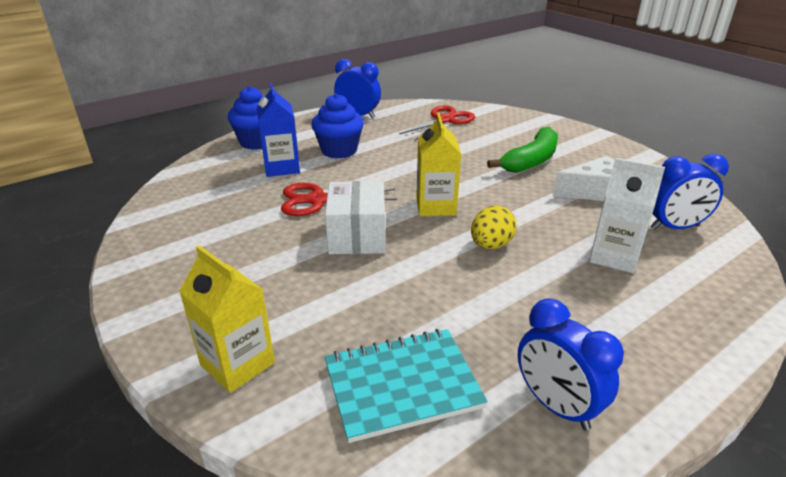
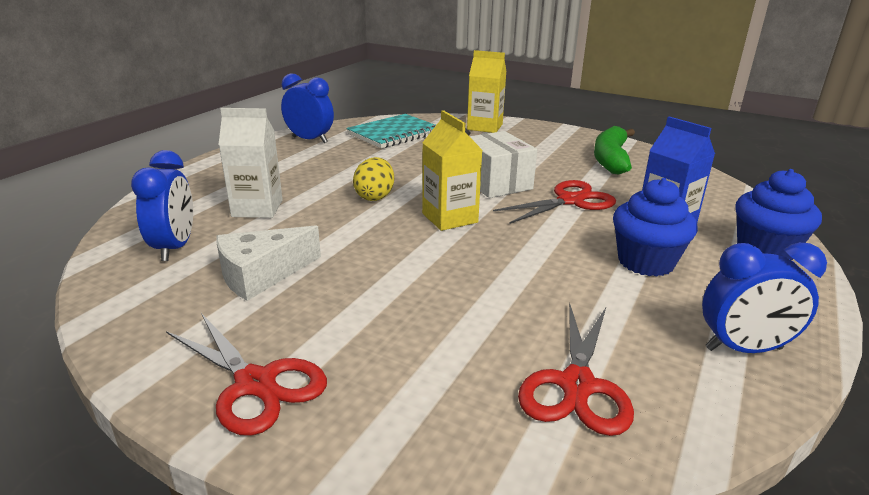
camera: 155 degrees right, 5 degrees down
green banana [487,127,558,173] -> green banana moved to [594,126,635,174]
blue clock [650,154,729,230] -> blue clock turned 120 degrees clockwise [131,150,193,261]
none -> red scissors [166,313,327,436]

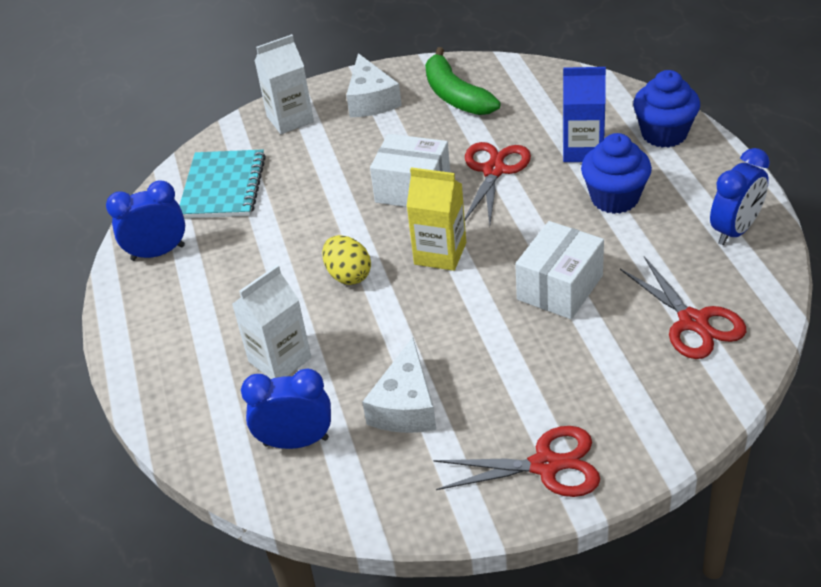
camera: 40 degrees left, 15 degrees up
blue clock [131,150,193,261] -> blue clock turned 45 degrees counterclockwise [241,369,331,449]
yellow carton [467,50,507,133] -> white carton [255,34,314,134]
none -> white cheese [346,53,402,117]
none -> white box [515,221,604,319]

